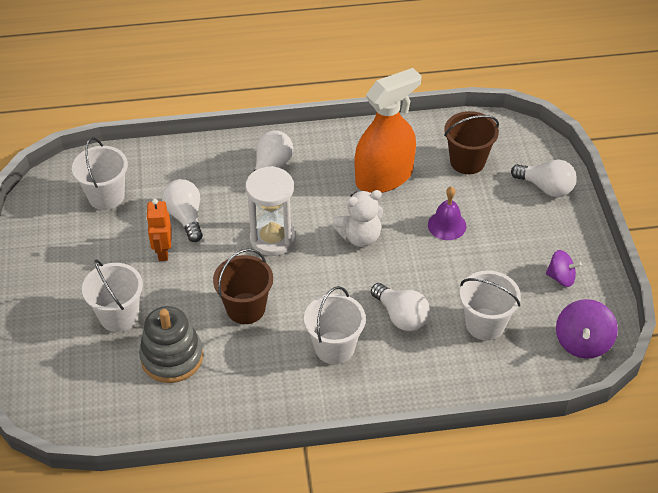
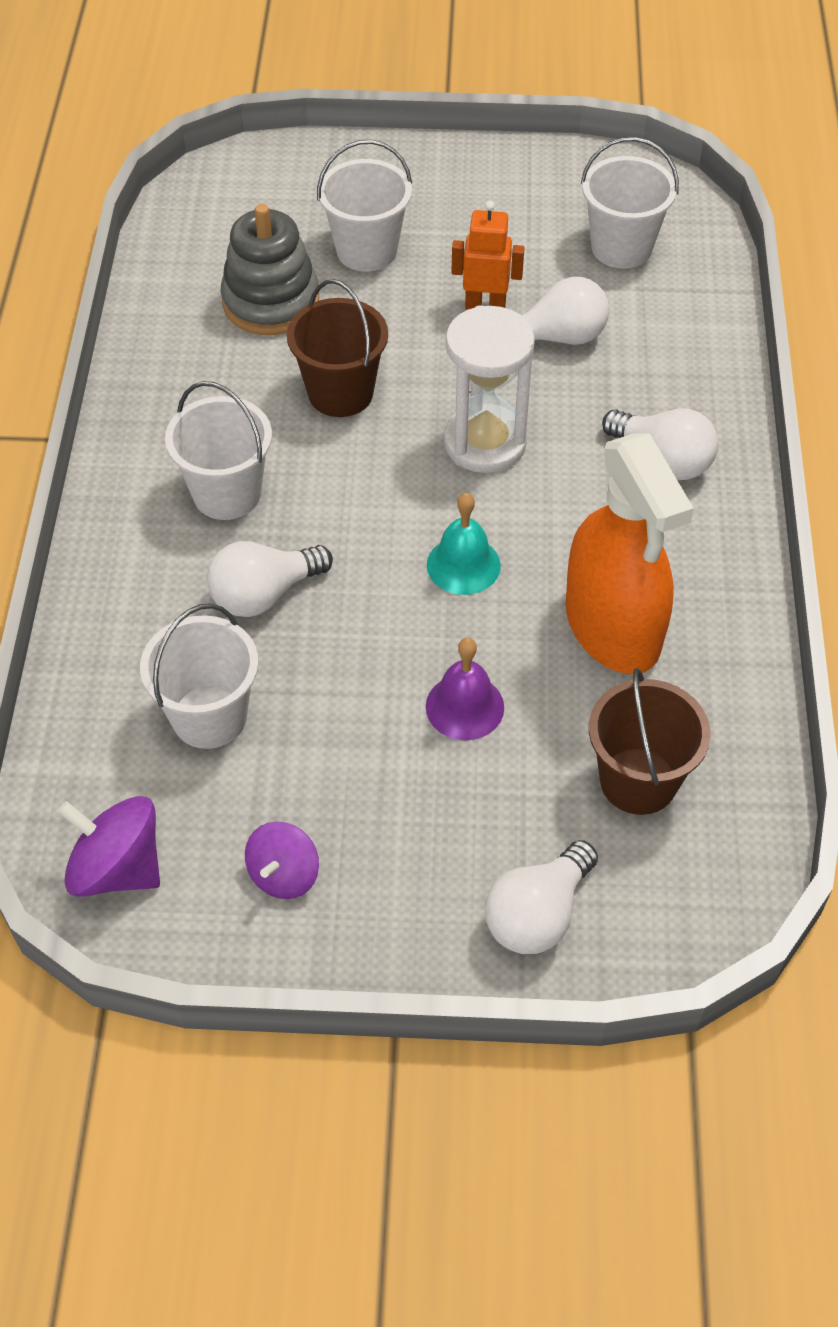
camera: 100 degrees right, 5 degrees up
white teddy bear [333,190,383,247] -> turquoise bell [427,493,501,595]

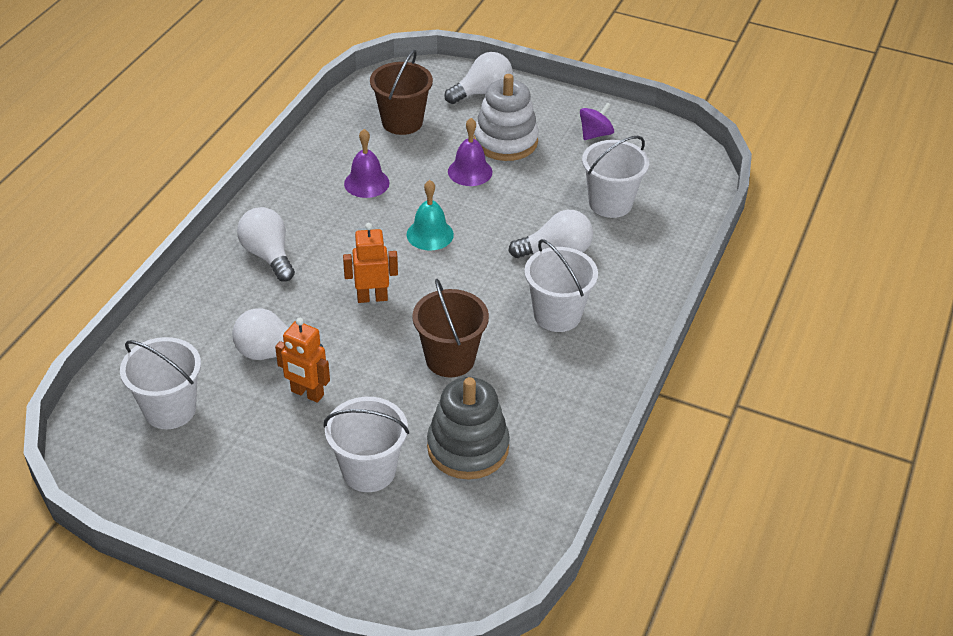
camera: 160 degrees left, 10 degrees down
purple spinning top [58,796,160,897] -> none
white hourglass [444,305,535,473] -> orange robot [343,223,398,303]
orange spray bottle [566,433,694,674] -> purple bell [344,129,389,198]
none -> white stacking toy [474,74,539,161]

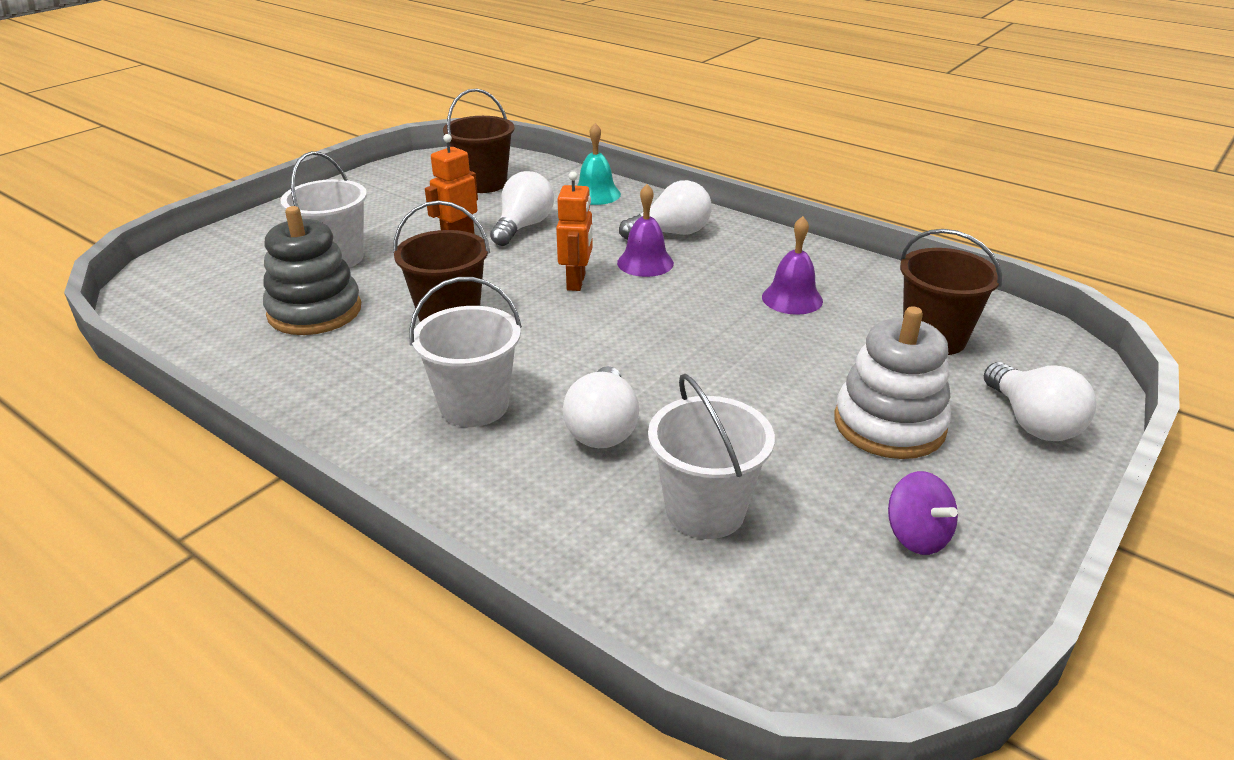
camera: 105 degrees right, 10 degrees down
white bucket [120,337,201,429] -> brown bucket [443,89,515,193]
turquoise bell [407,180,454,250] -> turquoise bell moved to [577,123,621,205]
purple bell [448,118,492,186] -> purple bell moved to [617,184,674,277]

